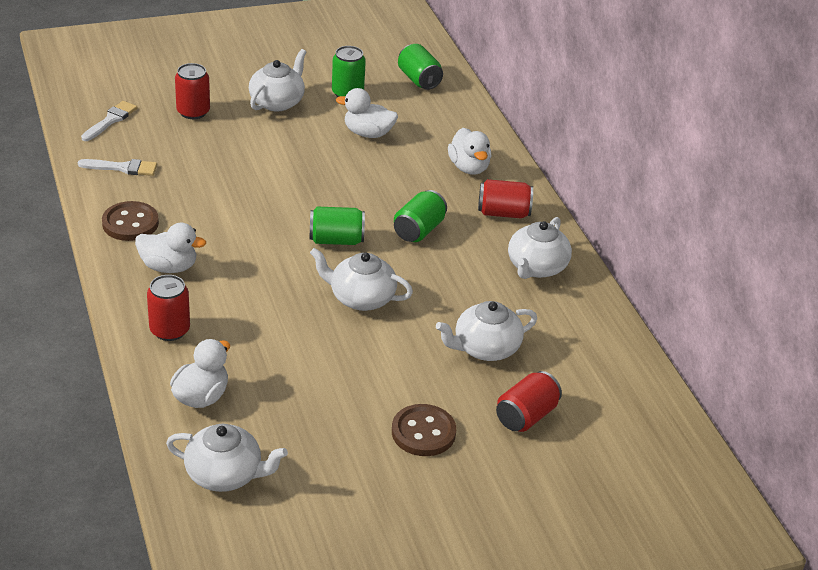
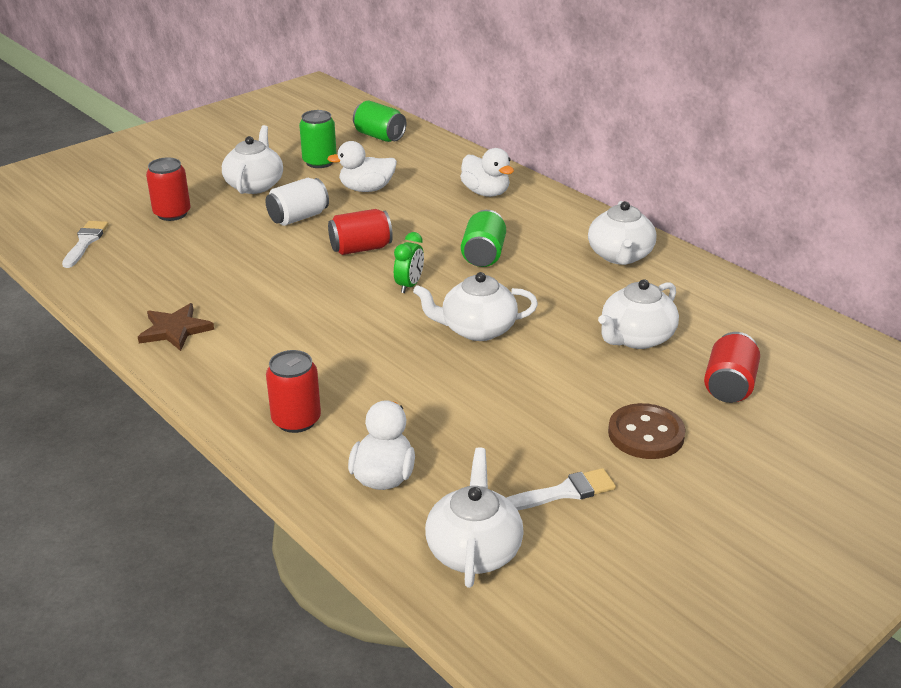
camera: 20 degrees left, 5 degrees down
white brush [78,159,157,176] -> white brush moved to [506,468,616,510]
brown button [102,201,159,241] -> brown star [138,303,214,351]
white duck [135,223,206,273] -> none
white teapot [166,424,288,492] -> white teapot turned 75 degrees counterclockwise [425,448,524,588]
green can [310,206,365,245] -> green clock [394,232,424,293]
red can [478,179,533,218] -> red can moved to [328,209,393,255]
none -> white can [266,178,329,226]

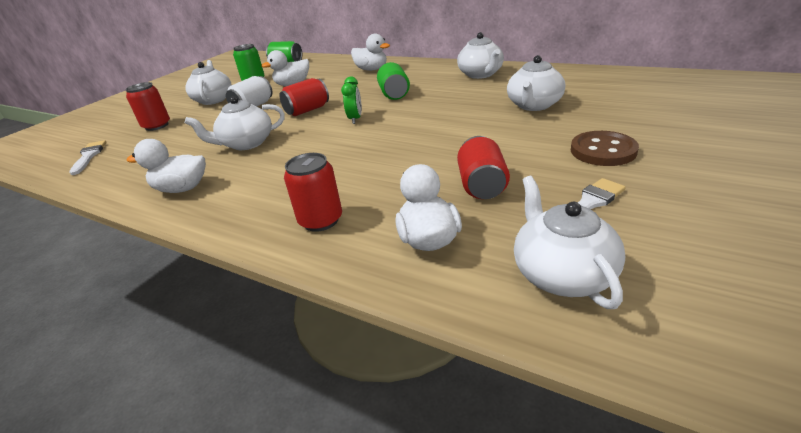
camera: 15 degrees left, 0 degrees up
brown star [138,303,214,351] -> white duck [126,139,206,193]
white teapot [413,272,538,341] -> white teapot moved to [185,96,285,150]
red can [704,332,760,403] -> red can moved to [457,136,510,199]

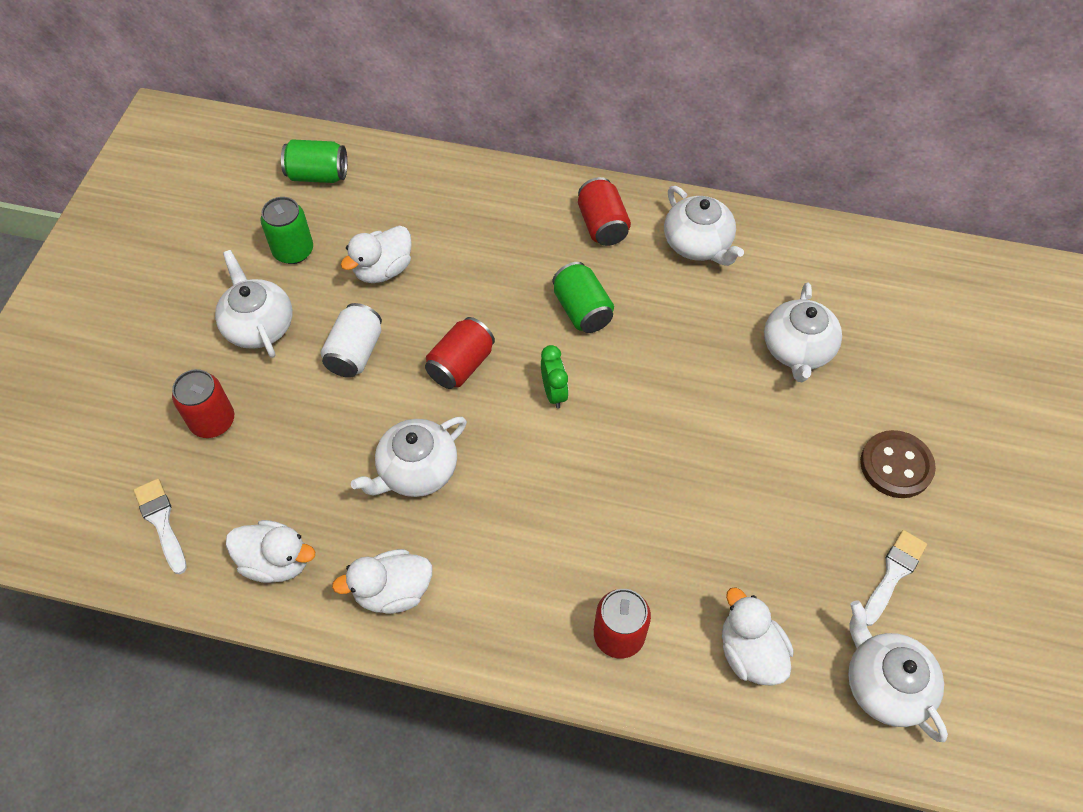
camera: 20 degrees left, 25 degrees up
white duck [351,34,390,71] -> white duck moved to [226,520,315,583]
red can [457,136,510,199] -> red can moved to [578,177,631,246]

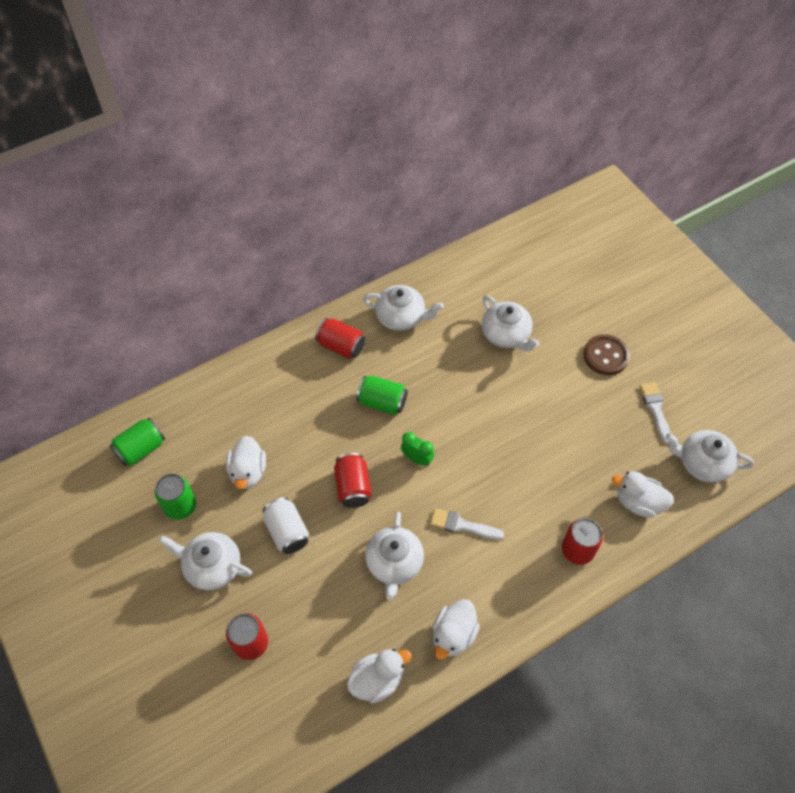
camera: 45 degrees left, 0 degrees up
white brush [134,478,187,574] -> white brush moved to [430,508,504,540]

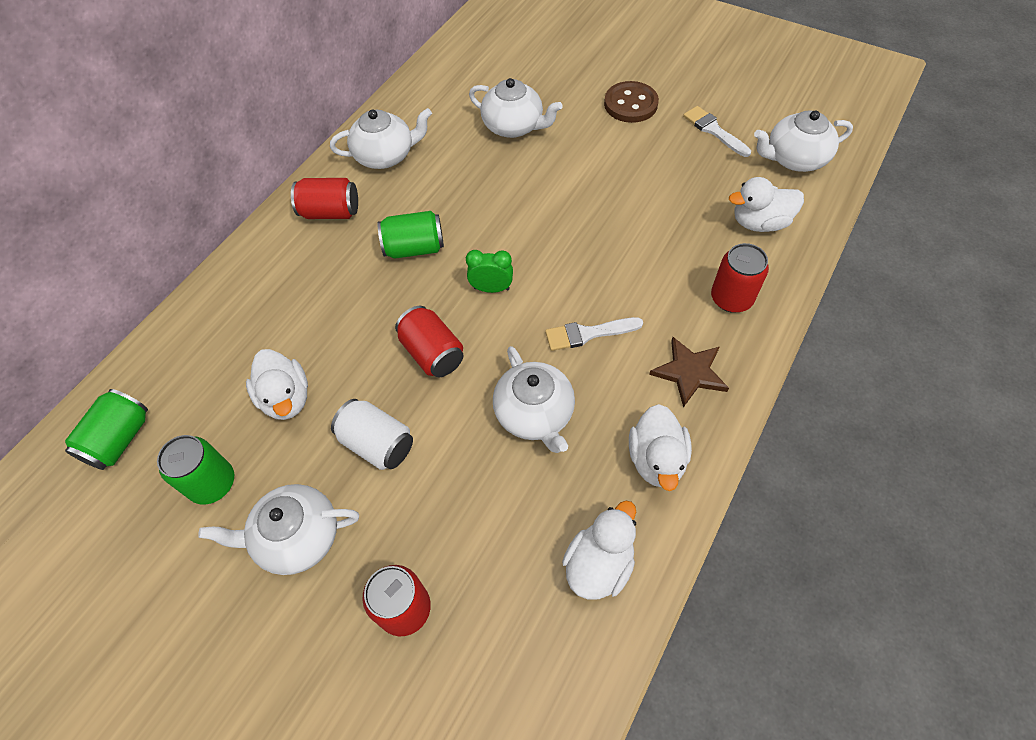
camera: 25 degrees left, 0 degrees up
none -> brown star [649,337,729,407]

